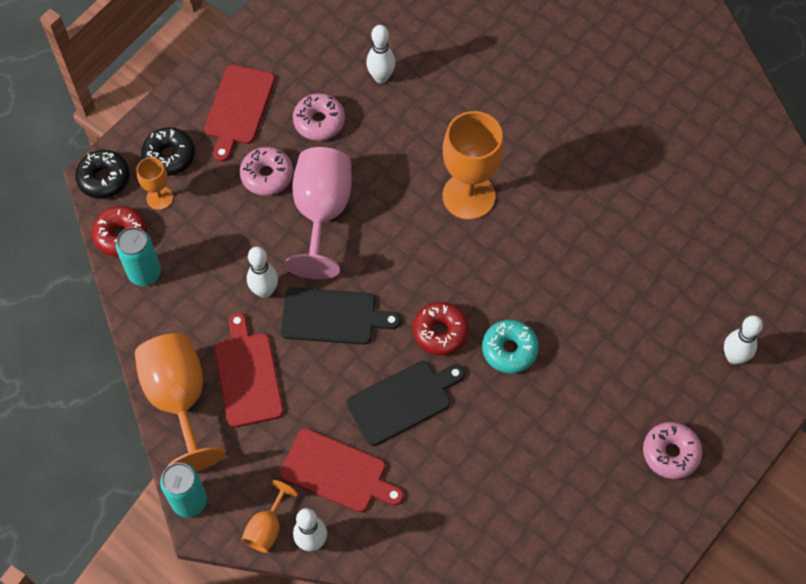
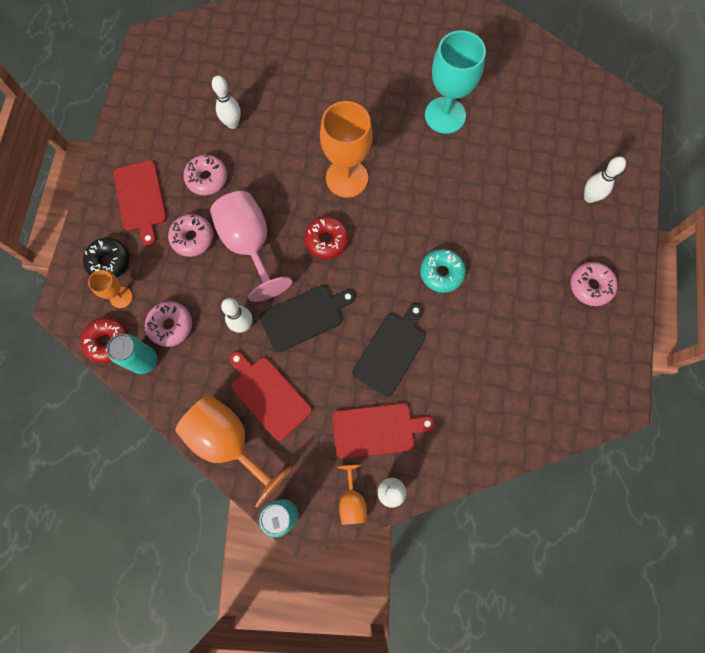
camera: 30 degrees left, 10 degrees up
black donut [75,150,130,199] -> none
red donut [413,302,469,355] -> red donut moved to [304,216,349,259]
none -> pink donut [145,301,192,347]
none -> turquoise goblet [425,30,486,134]

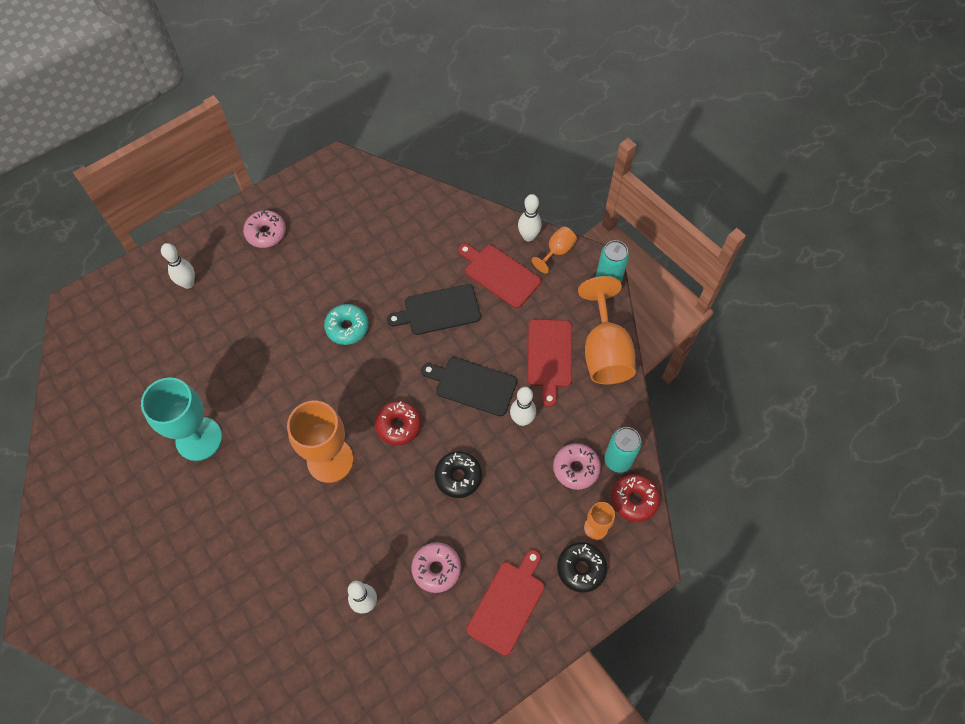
camera: 135 degrees left, 10 degrees down
pink donut [168,214,213,257] -> none
pink goblet [210,191,292,302] -> black donut [435,451,482,498]

